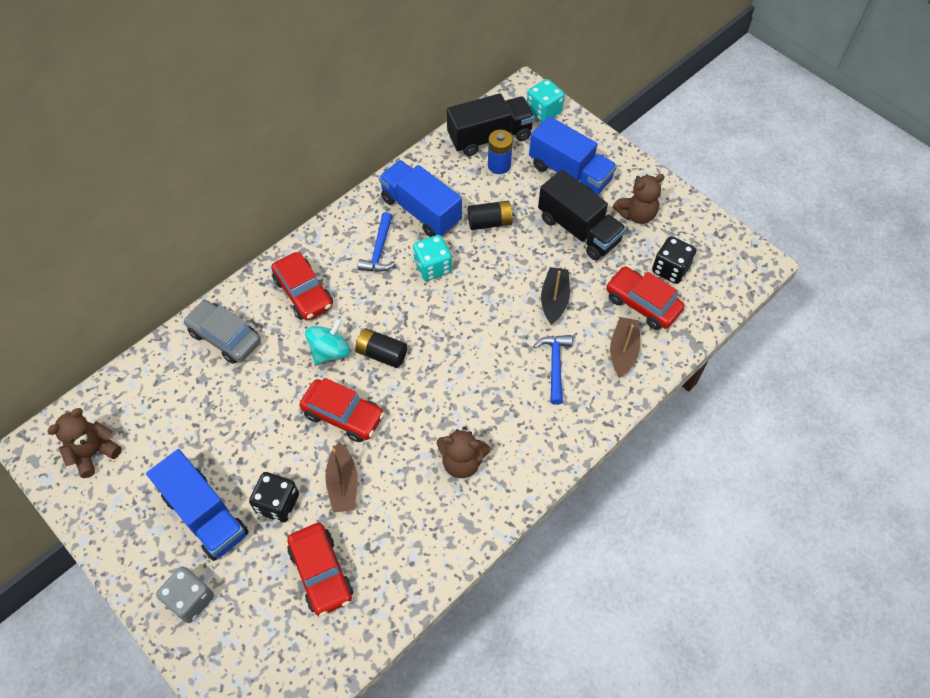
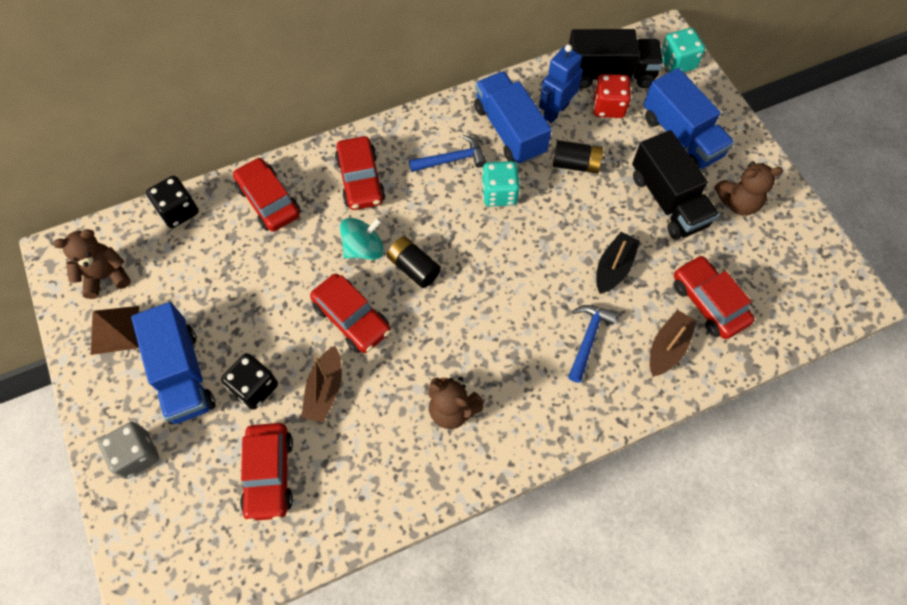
camera: 20 degrees right, 5 degrees up
grey car [183,300,261,364] -> red car [233,157,301,232]
blue hammer [357,212,396,272] -> blue hammer turned 135 degrees counterclockwise [409,135,487,172]
blue battery [488,130,513,174] -> red dice [593,74,631,118]
black dice [652,236,696,284] -> black dice moved to [146,176,199,228]
none -> brown pyramid [91,306,139,355]
none -> blue robot [539,44,583,123]

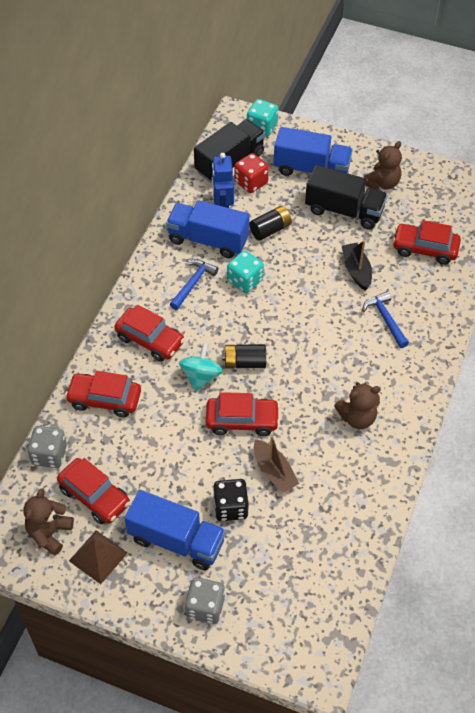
camera: 45 degrees left, 10 degrees down
black dice [146,176,199,228] -> grey dice [27,426,67,468]
red car [240,423,293,522] -> red car moved to [57,458,130,524]
brown boat [650,310,697,377] -> none

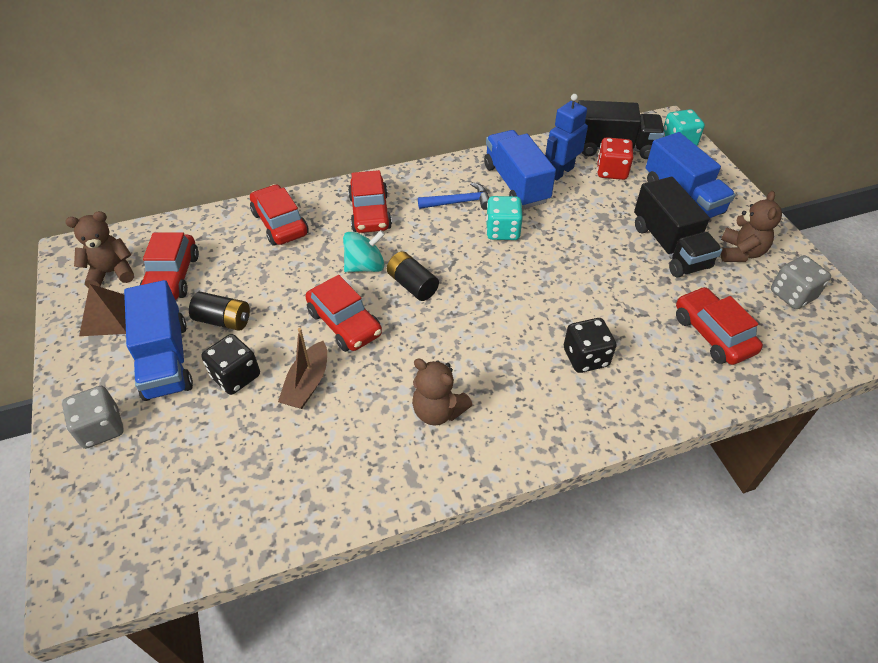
camera: 50 degrees right, 5 degrees down
grey dice [27,426,67,468] -> grey dice moved to [771,255,831,309]
black battery [249,206,292,241] -> black battery moved to [189,292,250,331]
black boat [342,240,372,290] -> none
blue hammer [362,291,409,348] -> black dice [564,318,616,373]
brown teddy bear [363,141,402,190] -> brown teddy bear turned 75 degrees counterclockwise [721,191,782,262]

